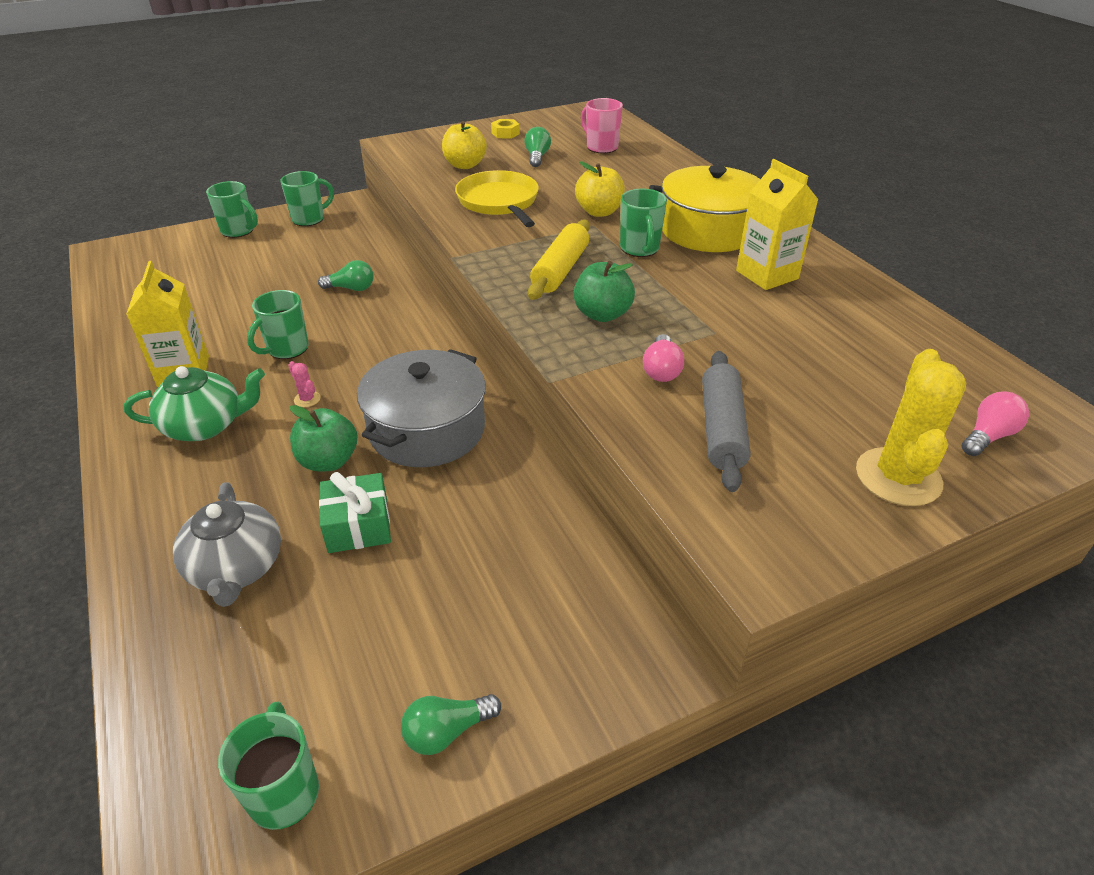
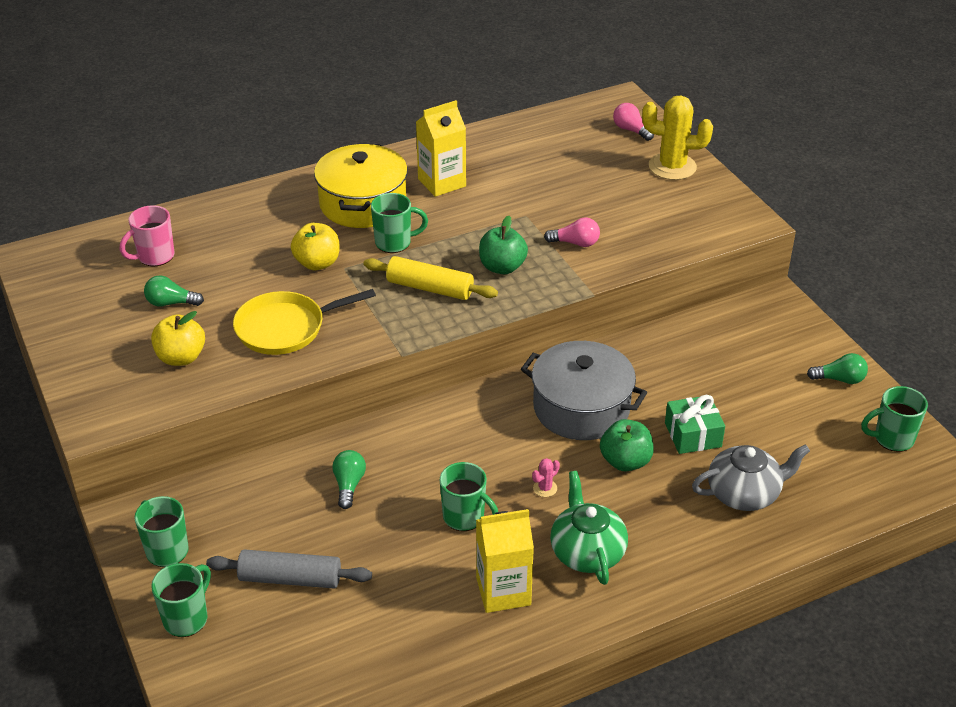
camera: 90 degrees left, 0 degrees up
green light bulb [401,694,501,755] -> green light bulb turned 60 degrees counterclockwise [807,353,868,384]
yellow nut [491,119,520,139] -> none
grey rolling pin [702,351,751,492] -> grey rolling pin moved to [206,549,372,589]

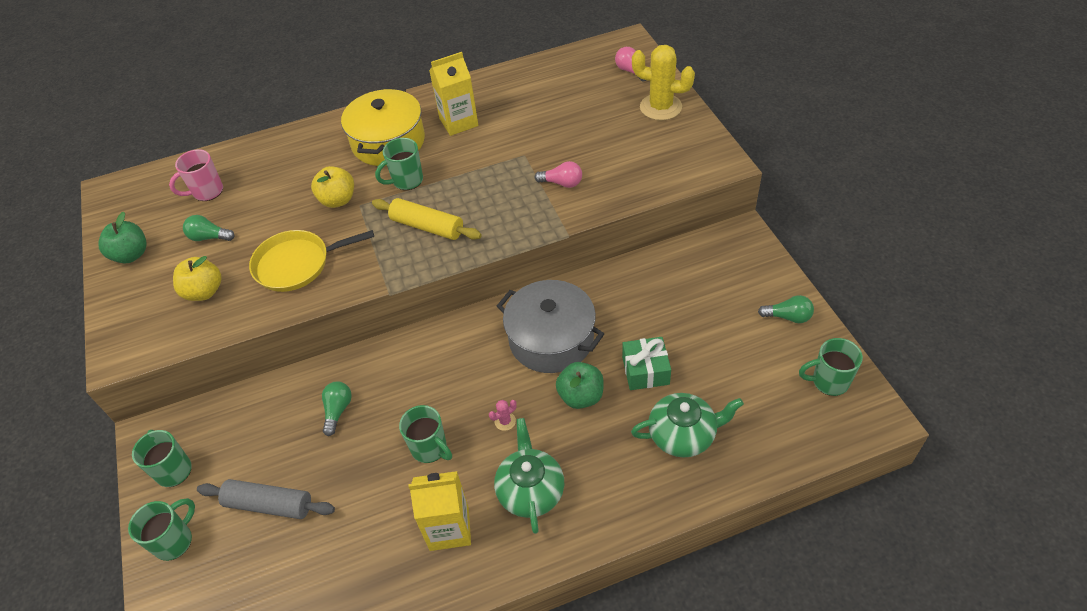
camera: 10 degrees right, 10 degrees up
green mug [371,193,428,253] -> green mug turned 150 degrees clockwise [375,138,423,190]
green apple [479,216,528,274] -> green apple moved to [98,212,147,263]
grey teapot [692,444,810,511] -> green teapot [631,393,744,458]

